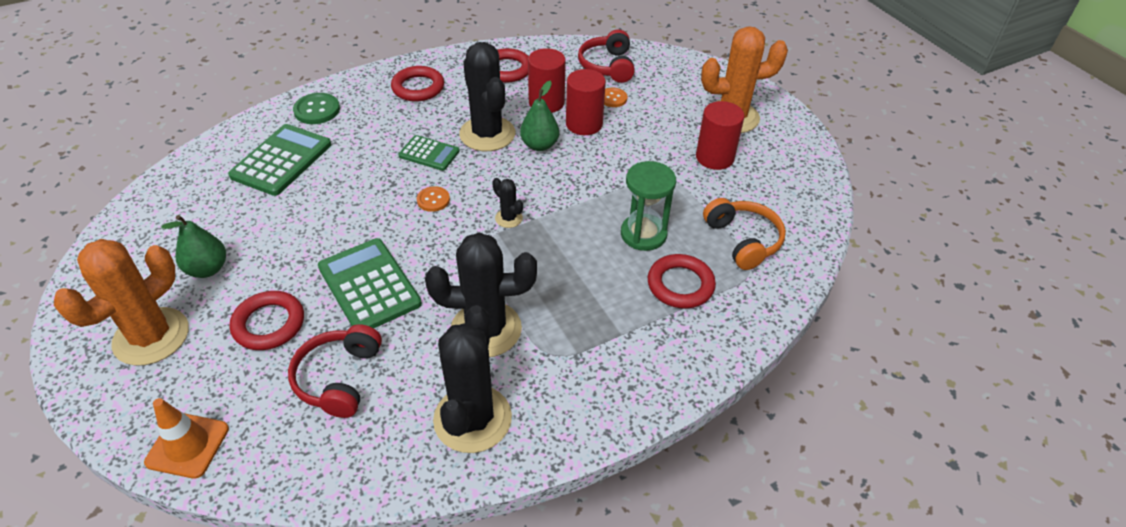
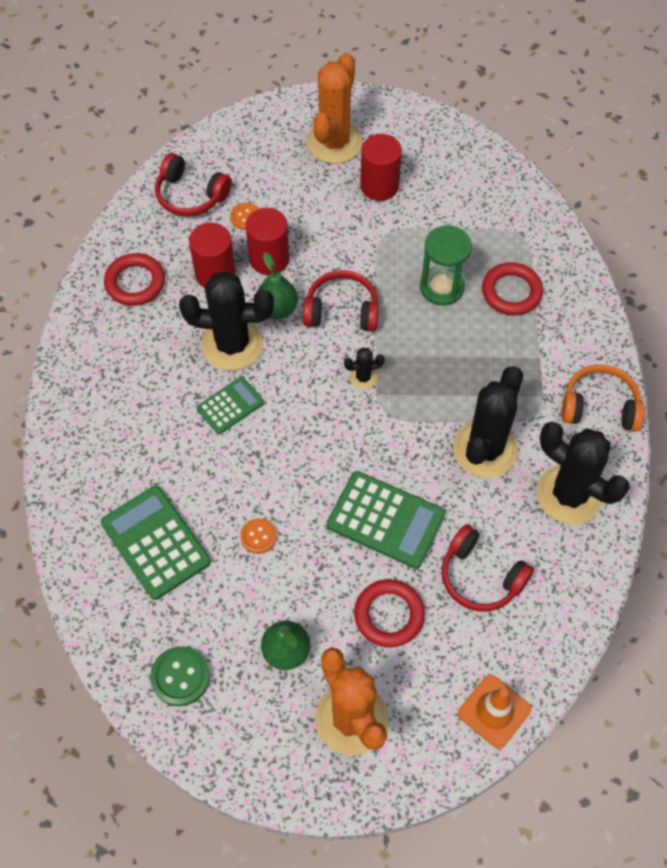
camera: 60 degrees left, 15 degrees up
green button [293,93,340,124] -> green button moved to [150,646,210,706]
green calculator [318,238,422,328] -> green calculator turned 150 degrees counterclockwise [327,471,445,569]
red ring [391,66,444,102] -> none
orange button [417,186,450,212] -> orange button moved to [240,518,277,554]
orange headphones [703,198,786,270] -> orange headphones moved to [562,365,645,432]
none -> red headphones [303,270,379,331]

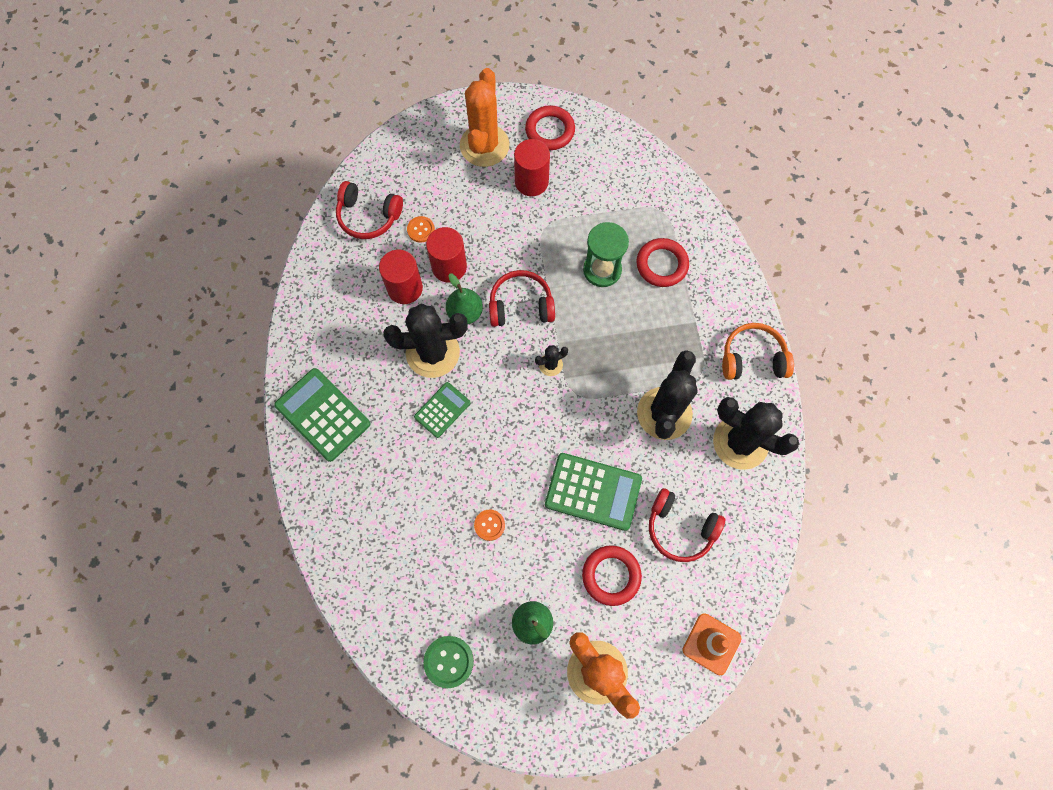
camera: 10 degrees left, 10 degrees up
green calculator [101,486,211,600] -> green calculator moved to [274,368,370,462]
red ring [104,253,165,306] -> red ring moved to [525,105,575,150]

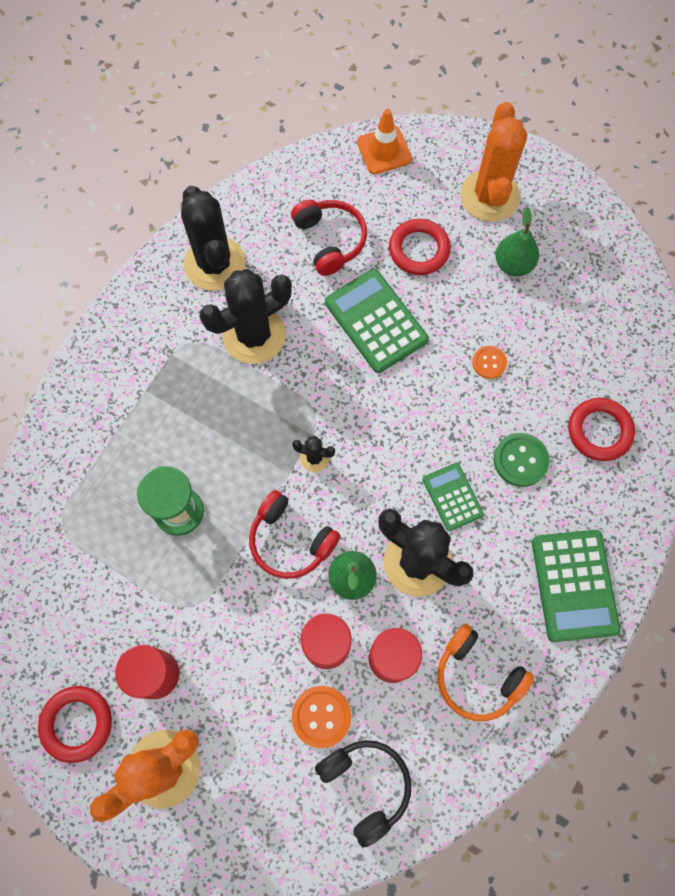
camera: 140 degrees left, 0 degrees up
red headphones [336,181,403,239] -> black headphones [315,740,411,848]
orange button [407,216,435,243] -> orange button [292,686,351,748], size x1.54
green calculator [414,382,471,438] -> green calculator turned 75 degrees clockwise [423,463,484,531]
green button [423,636,474,688] -> green button moved to [494,433,550,487]
red ring [636,238,689,287] -> red ring moved to [569,398,635,461]
orange headphones [722,323,794,380] -> orange headphones moved to [437,624,534,721]

